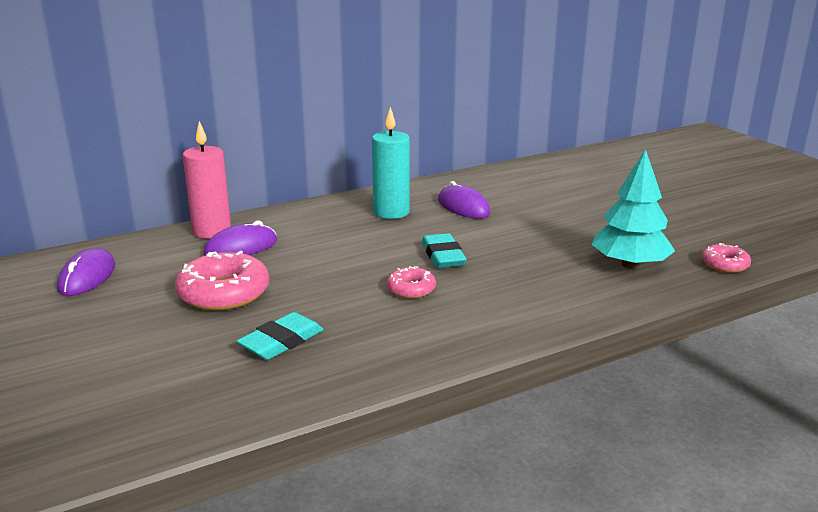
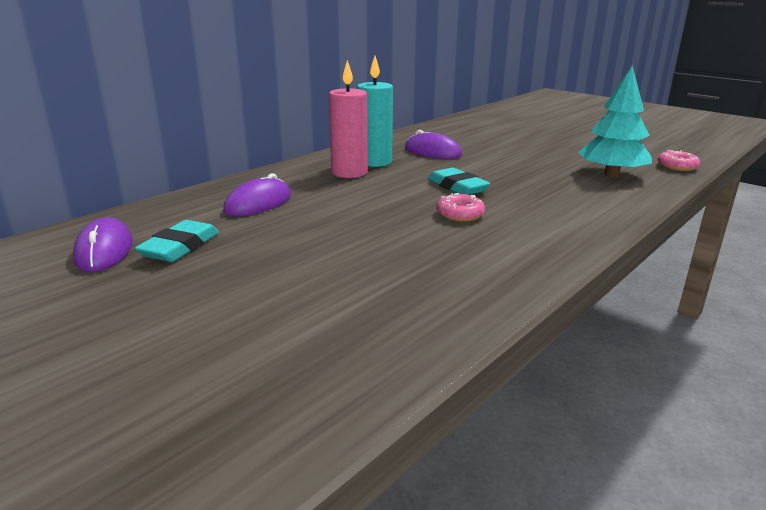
camera: 20 degrees left, 0 degrees up
pink donut [175,251,269,311] -> none
pink candle [183,121,231,239] -> pink candle moved to [329,60,368,178]
turquoise eraser [236,312,324,360] -> turquoise eraser moved to [135,220,219,262]

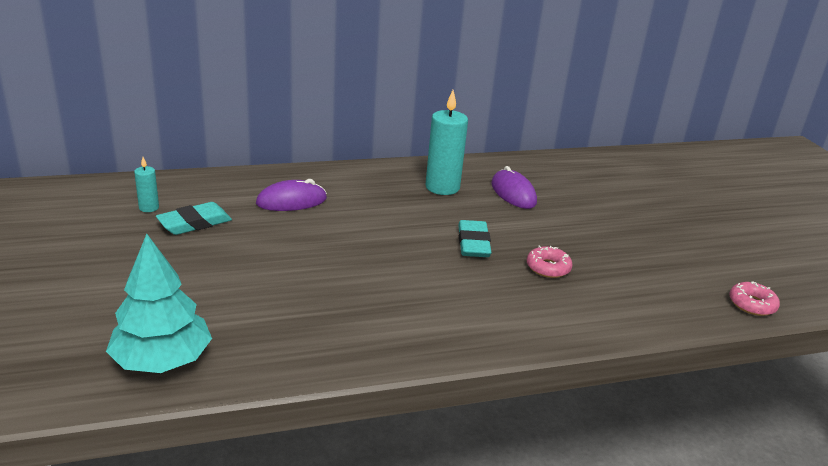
camera: 30 degrees right, 5 degrees up
purple mouse [73,217,133,272] -> turquoise candle [134,157,159,212]
pink candle [329,60,368,178] -> none
pink donut [436,193,485,222] -> pink donut moved to [527,246,573,278]
turquoise tree [578,65,652,177] -> turquoise tree moved to [106,234,212,373]

